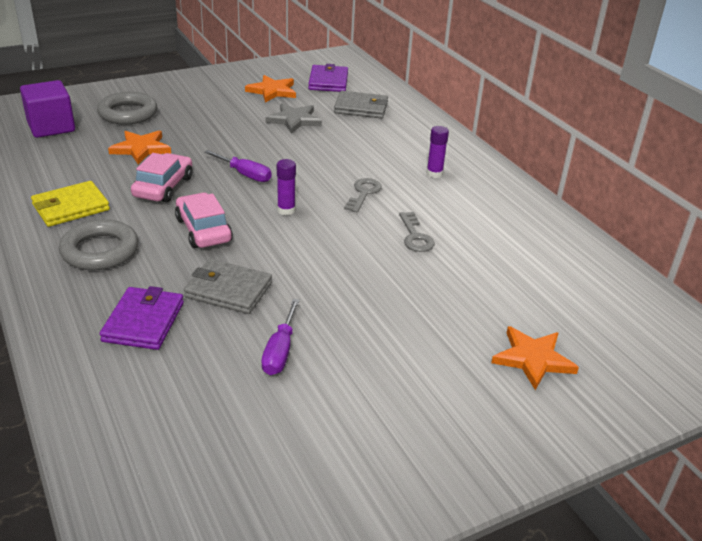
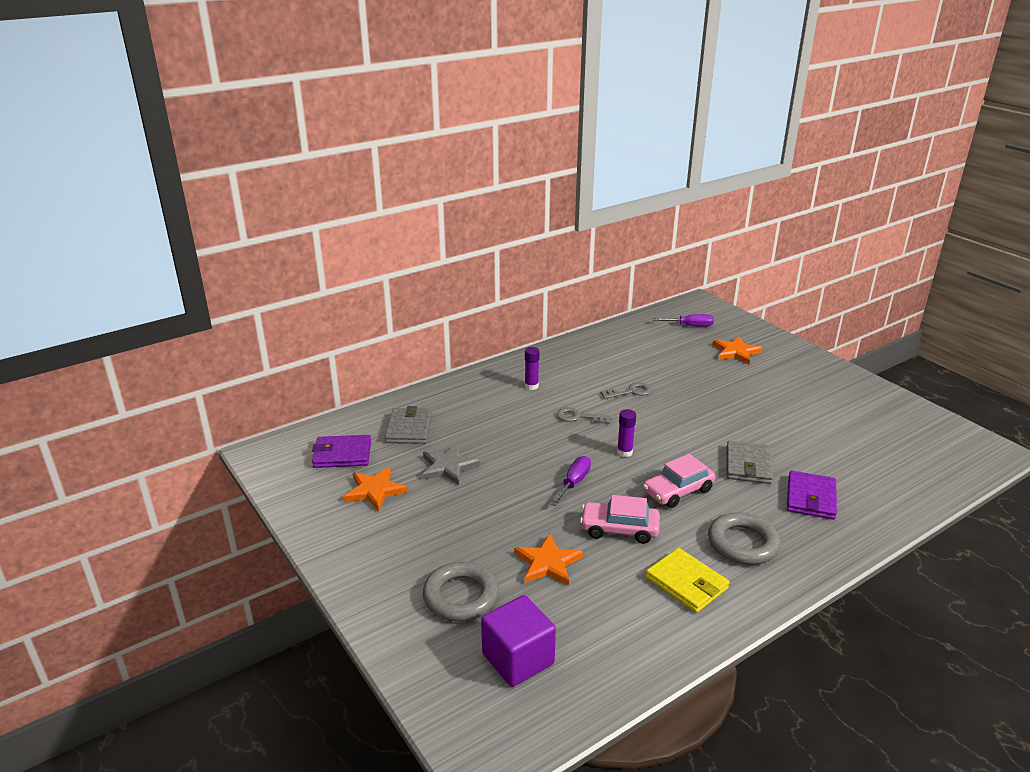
camera: 95 degrees left, 5 degrees down
purple wallet [100,286,184,350] -> purple wallet turned 75 degrees counterclockwise [787,471,837,520]
purple screwdriver [261,299,300,375] -> purple screwdriver moved to [653,314,714,327]

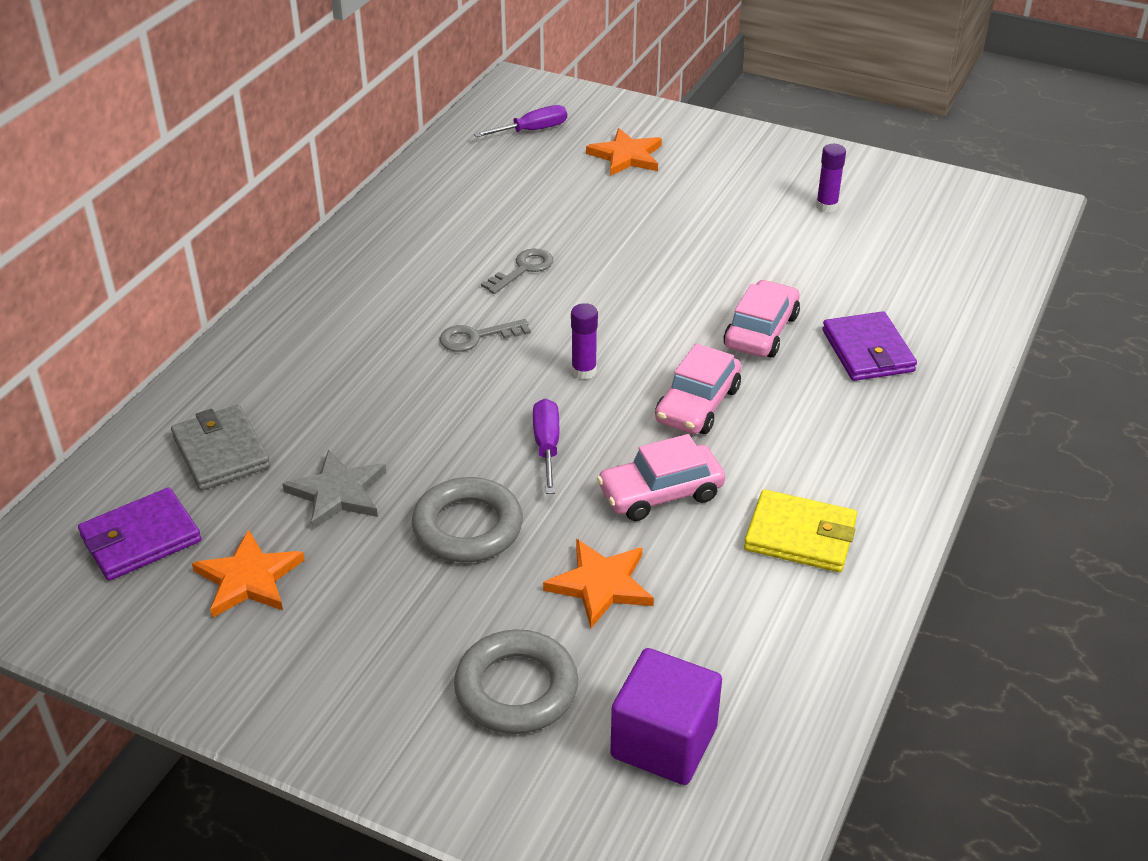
camera: 30 degrees left, 10 degrees up
purple glue stick [525,347,539,390] -> purple glue stick moved to [816,144,846,212]
grey ring [708,512,780,565] -> grey ring moved to [412,477,523,562]
grey wallet [727,441,773,484] -> pink car [724,280,800,358]

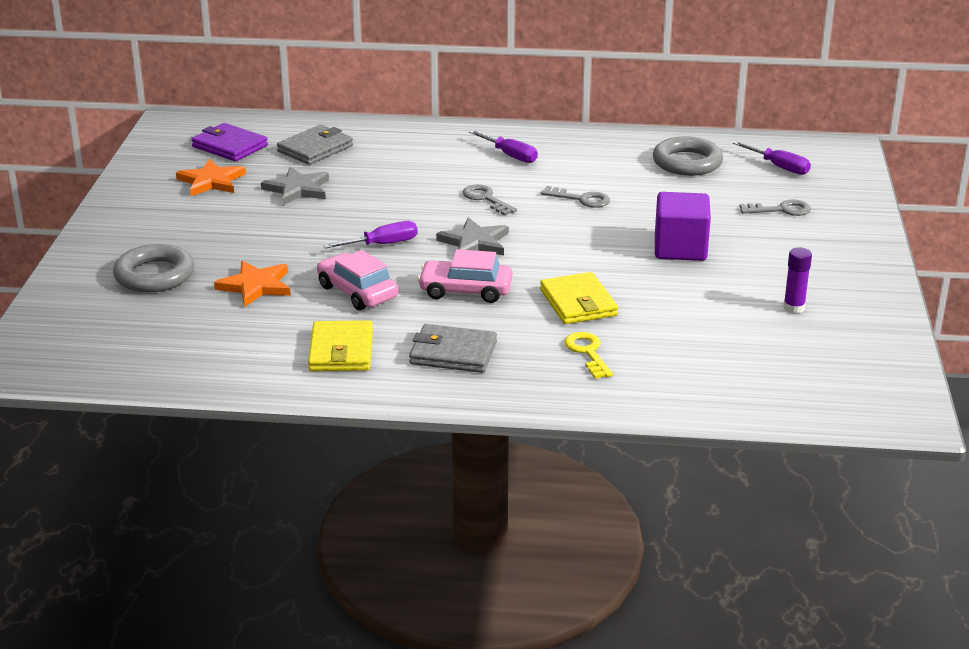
camera: 70 degrees right, 10 degrees down
grey ring [412,477,523,562] -> grey ring moved to [653,137,723,176]
purple glue stick [571,303,598,379] -> grey star [436,217,509,255]
orange star [586,128,662,176] -> grey key [739,199,811,216]
purple cube [610,648,722,785] -> purple cube moved to [655,192,711,261]
pink car [724,280,800,358] -> yellow wallet [540,272,618,324]
purple wallet [822,311,917,381] -> yellow key [564,332,613,379]
none -> grey wallet [409,324,497,373]
none -> purple screwdriver [469,130,538,163]

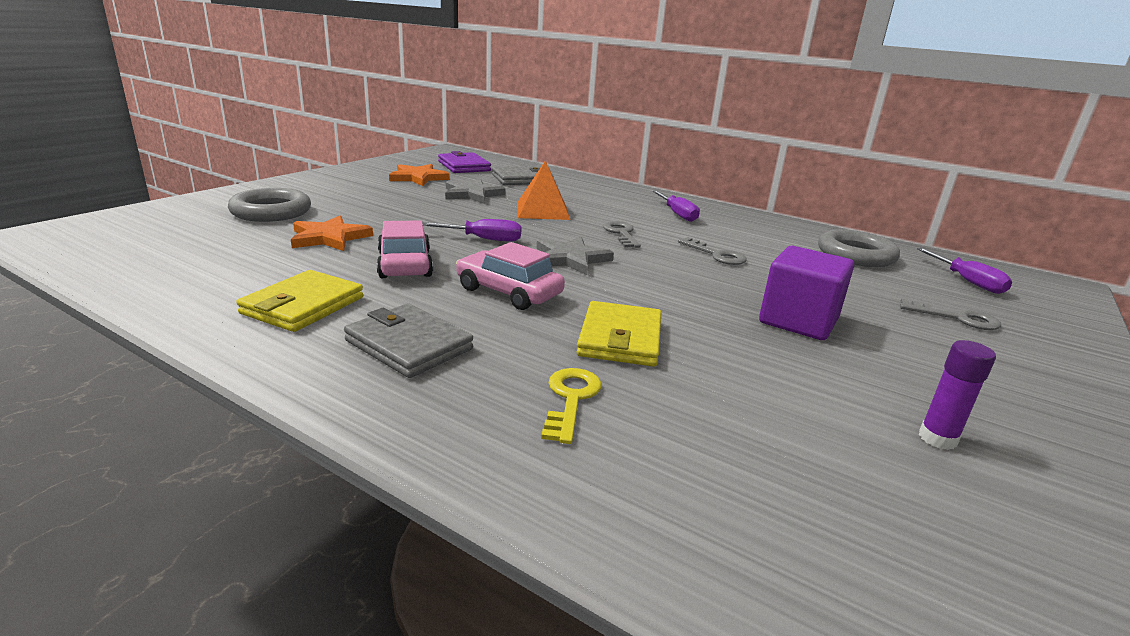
camera: 25 degrees right, 5 degrees down
none -> orange pyramid [517,160,570,220]

